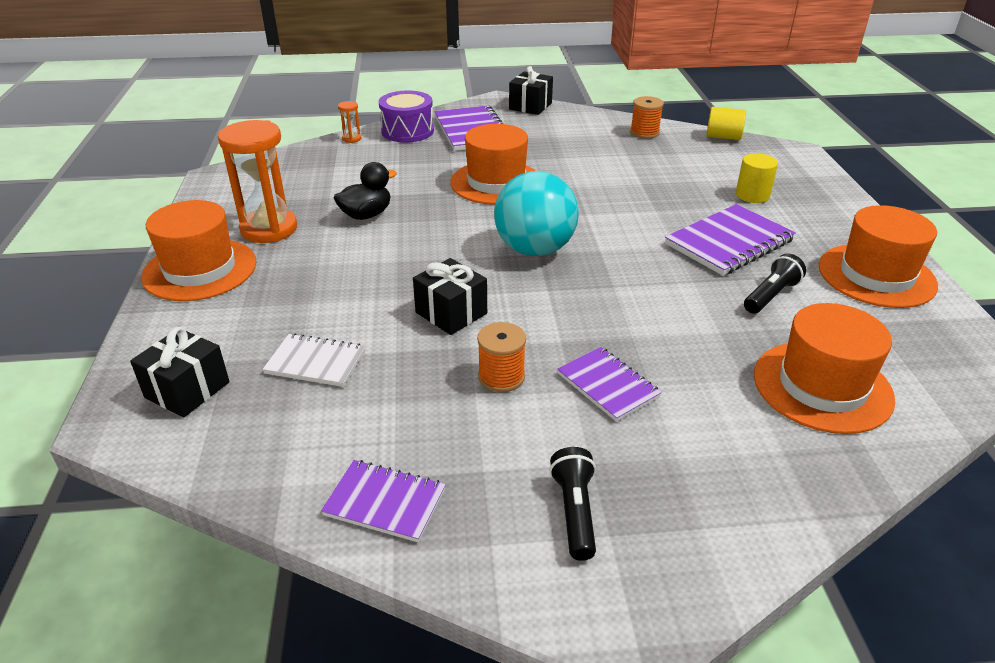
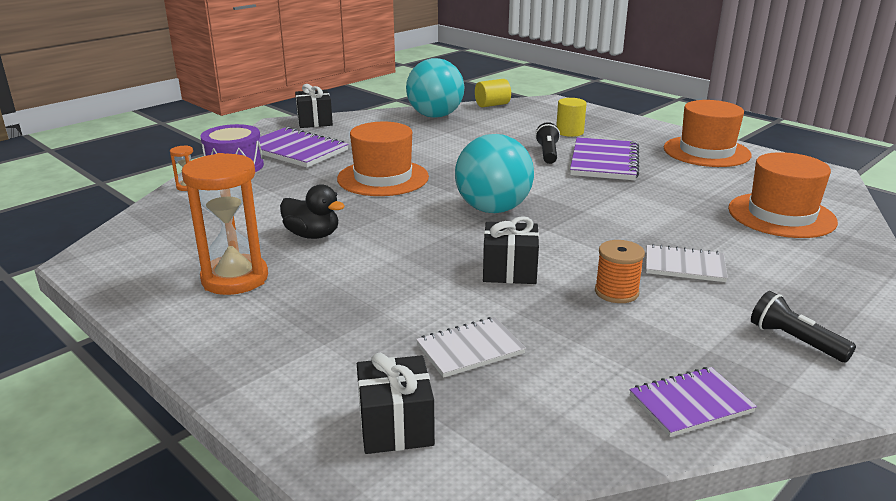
camera: 40 degrees left, 10 degrees down
orange hat [141,200,257,301] -> none
black duck [334,162,397,220] -> black duck turned 105 degrees clockwise [280,184,345,239]
purple notebook [557,347,662,422] -> white notebook [646,244,728,282]
orange spool [630,96,664,139] -> turquoise ball [406,58,464,118]
black flashlight [744,253,806,314] -> black flashlight moved to [535,122,560,164]

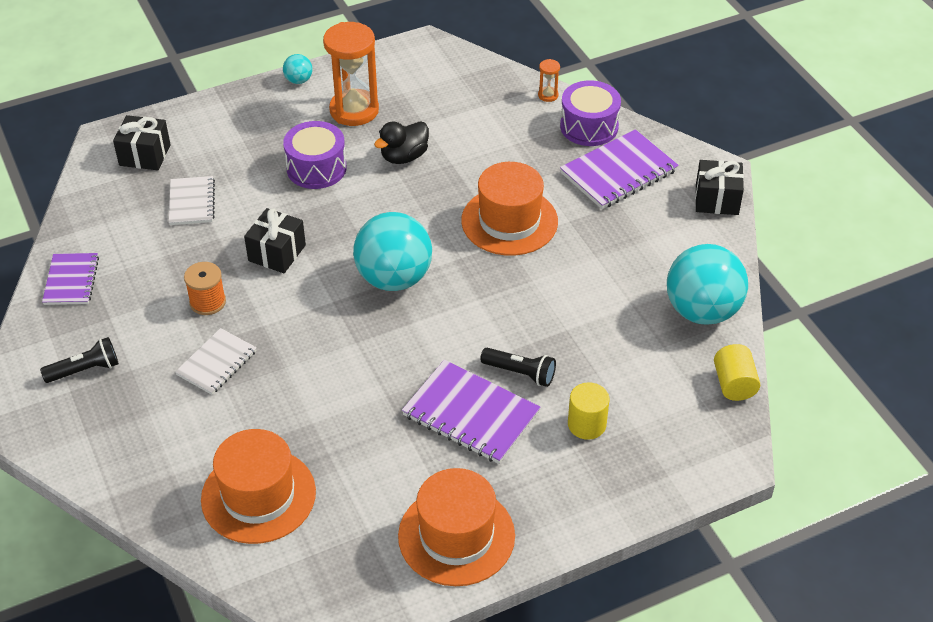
camera: 110 degrees right, 20 degrees up
none -> turquoise ball [283,54,313,84]
none -> purple drum [283,121,347,189]

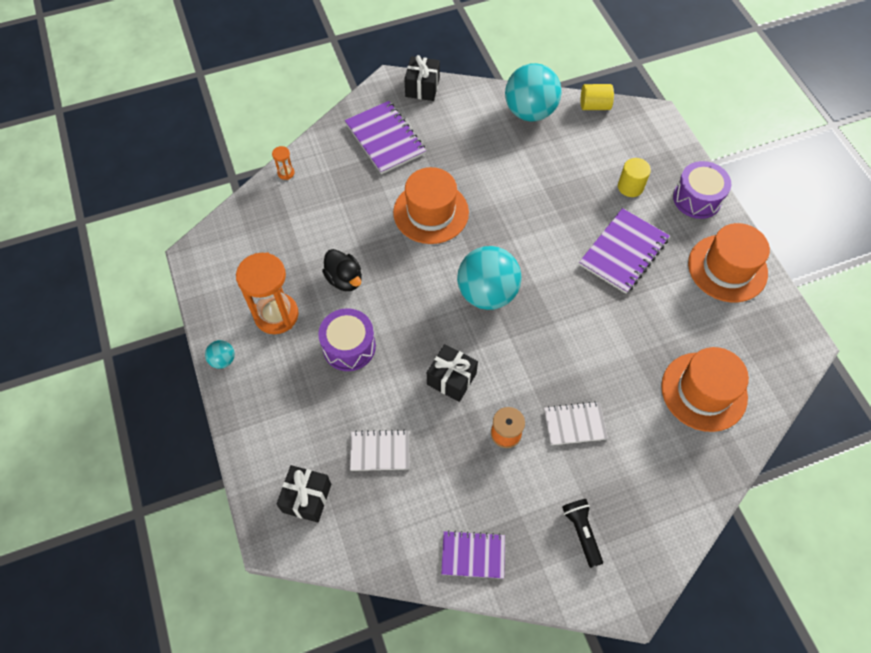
camera: 85 degrees left, 15 degrees up
white notebook [175,328,257,395] -> white notebook turned 45 degrees counterclockwise [544,401,608,445]
black flashlight [480,348,556,387] -> none
purple drum [560,80,621,146] -> purple drum moved to [673,161,731,219]

